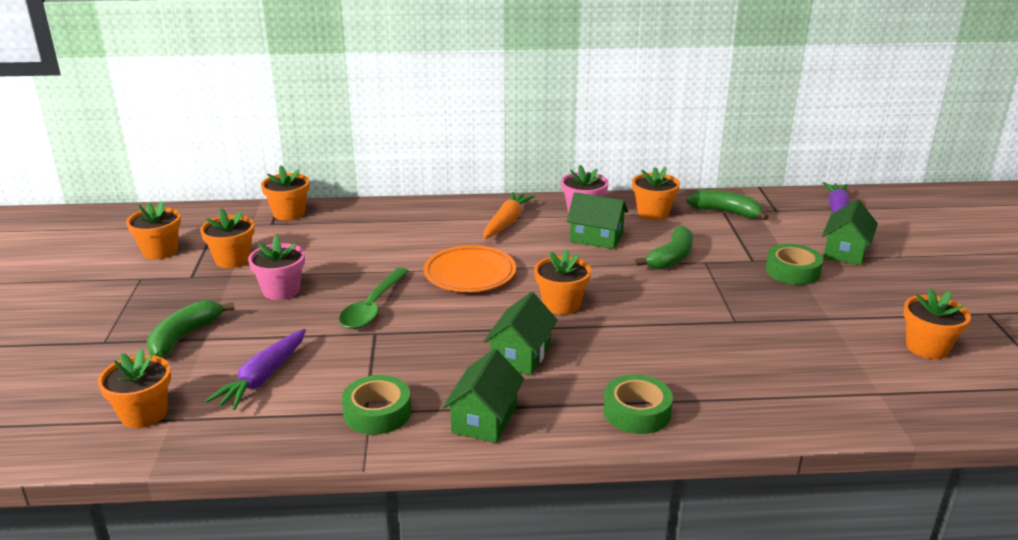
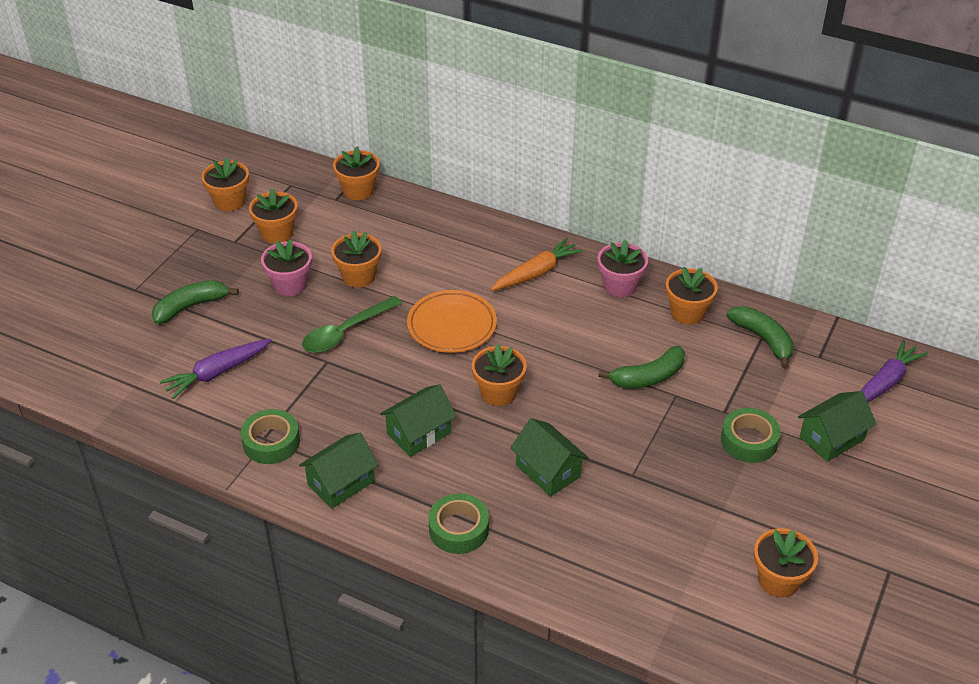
camera: 30 degrees right, 15 degrees up
orange flower pot [98,349,171,428] -> orange flower pot moved to [331,231,382,288]
green house [567,192,628,249] -> green house moved to [510,418,588,497]

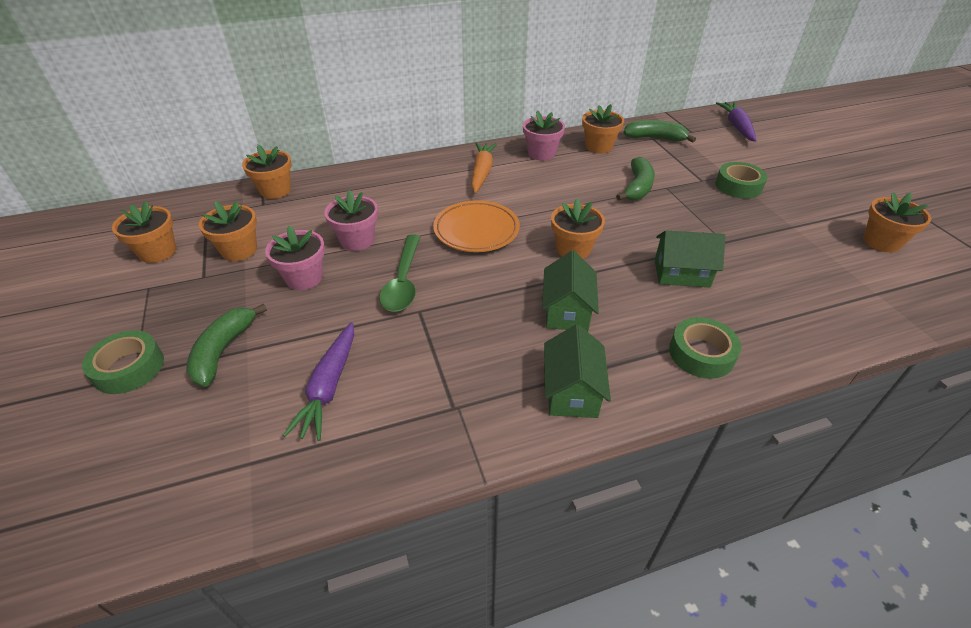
camera: 45 degrees left, 0 degrees up
green tape [241,409,300,464] -> green tape moved to [82,330,164,394]
orange flower pot [331,231,382,288] -> pink flower pot [324,190,378,251]
green house [798,391,876,462] -> none

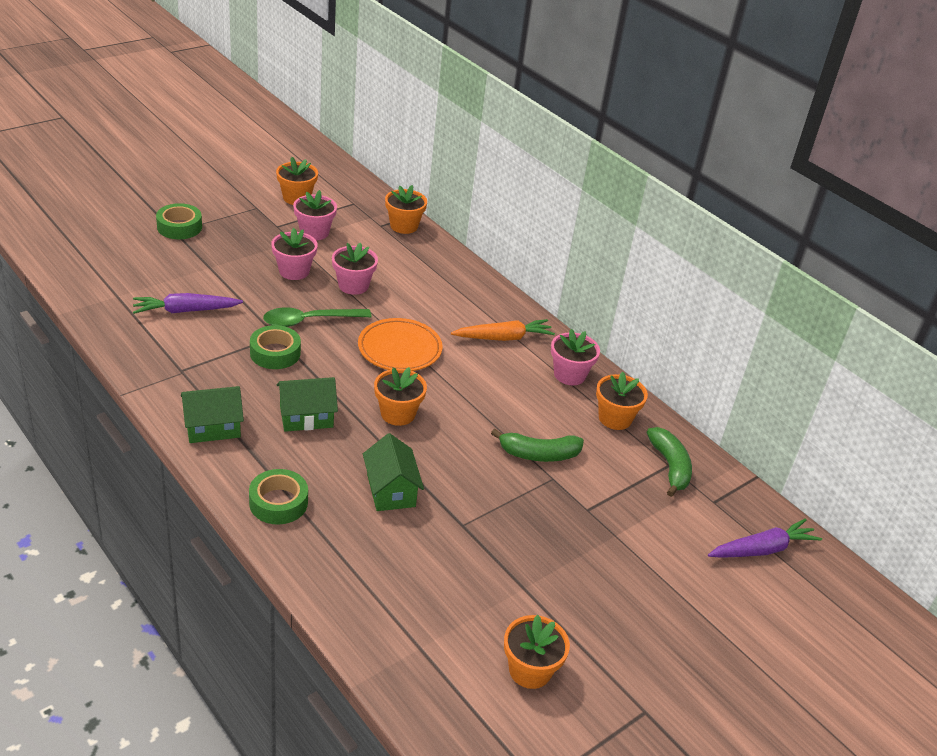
camera: 65 degrees right, 5 degrees down
green banana [186,304,267,387] -> none
orange flower pot [199,201,257,261] -> pink flower pot [293,190,337,240]
green tape [715,162,768,199] -> green tape moved to [250,325,301,369]

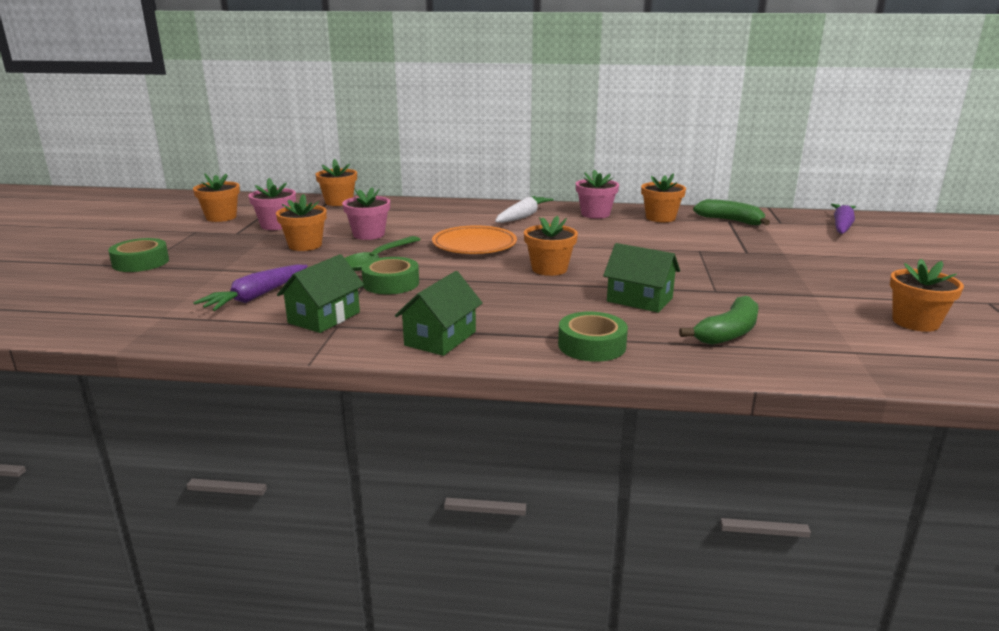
camera: 40 degrees left, 15 degrees down
pink flower pot [271,228,318,280] -> orange flower pot [276,194,327,251]
green house [277,377,338,432] -> green house moved to [277,254,364,333]
orange carrot [451,319,555,341] -> white carrot [495,196,554,223]
green banana [491,429,584,462] -> green banana moved to [679,296,759,345]

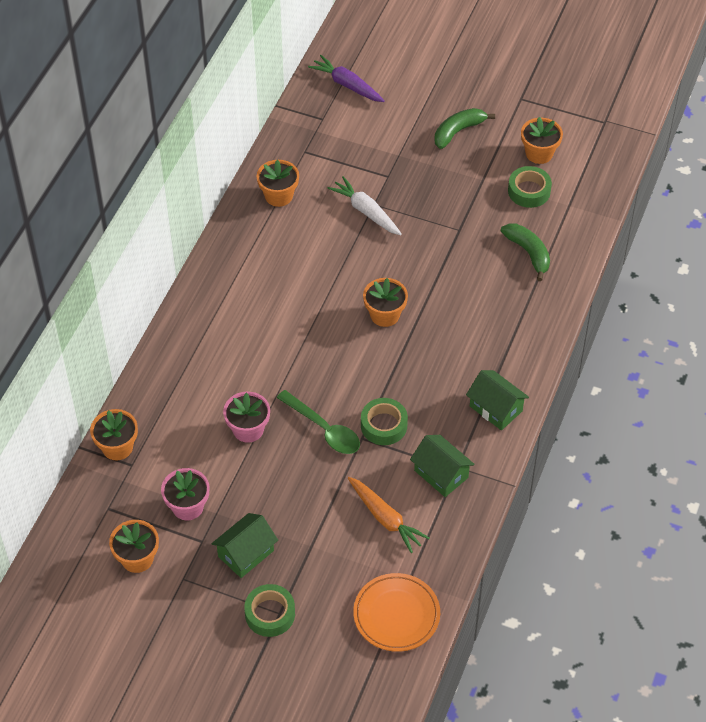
camera: 75 degrees left, 30 degrees up
purple carrot [193,265,308,311] -> orange carrot [348,477,430,553]
orange flower pot [276,194,327,251] -> none
orange plate [432,225,517,254] -> orange plate moved to [353,573,440,652]
white carrot [495,196,554,223] -> white carrot moved to [328,176,402,235]
green tape [558,312,628,362] -> green tape moved to [508,166,552,208]
pink flower pot [576,170,619,219] -> none
green house [603,243,680,313] -> green house moved to [212,513,278,578]
green banana [693,199,770,225] -> green banana moved to [434,108,495,149]

